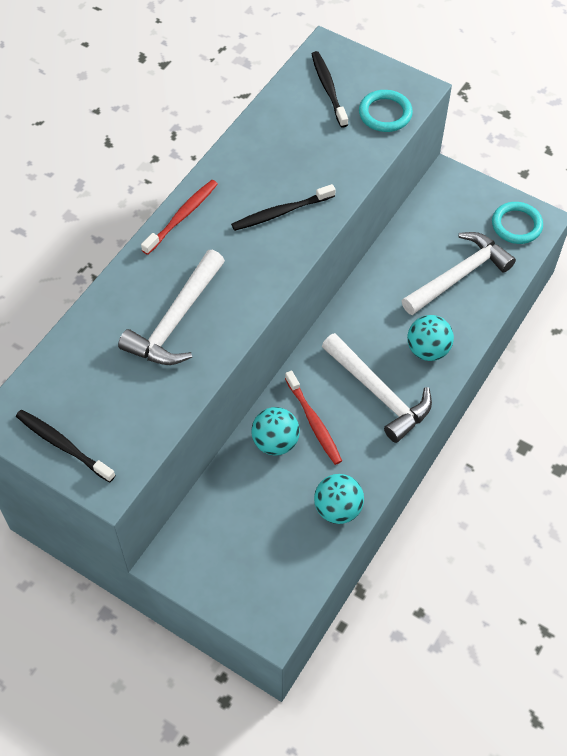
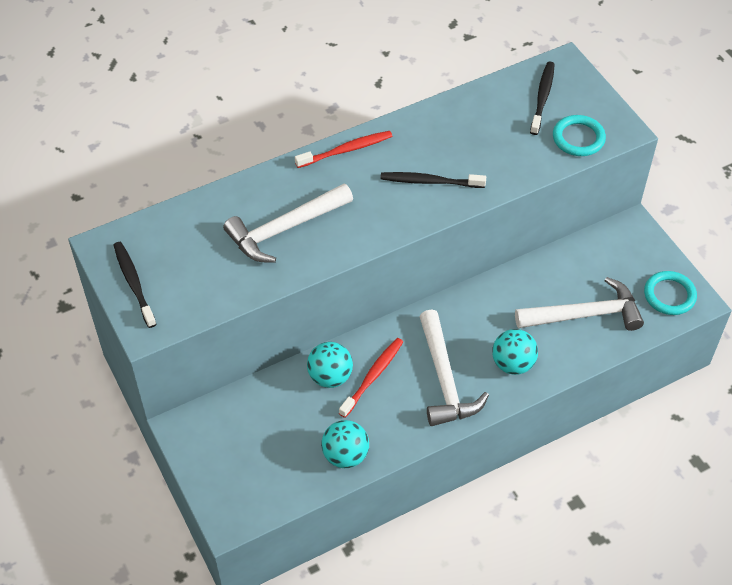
camera: 30 degrees right, 5 degrees down
red toothbrush [285,370,342,465] -> red toothbrush turned 150 degrees counterclockwise [339,338,403,418]

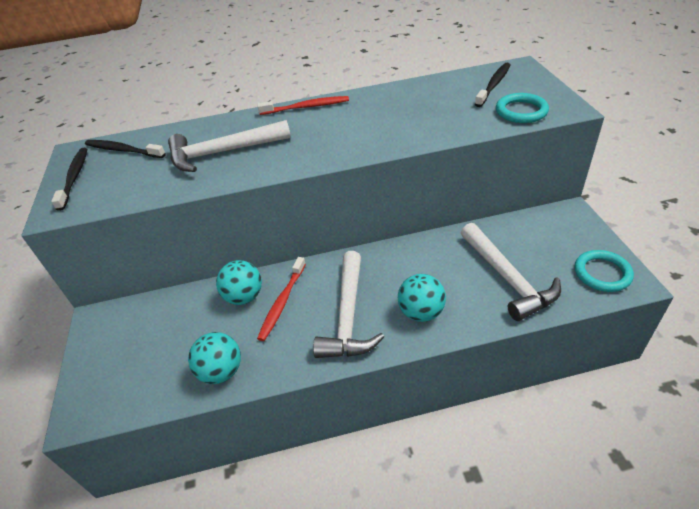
camera: 20 degrees right, 10 degrees down
red toothbrush [339,338,403,418] -> red toothbrush turned 150 degrees clockwise [257,257,306,341]
black toothbrush [380,172,486,188] -> black toothbrush moved to [85,140,166,158]
white hammer [515,277,644,331] -> white hammer turned 60 degrees clockwise [461,223,561,321]

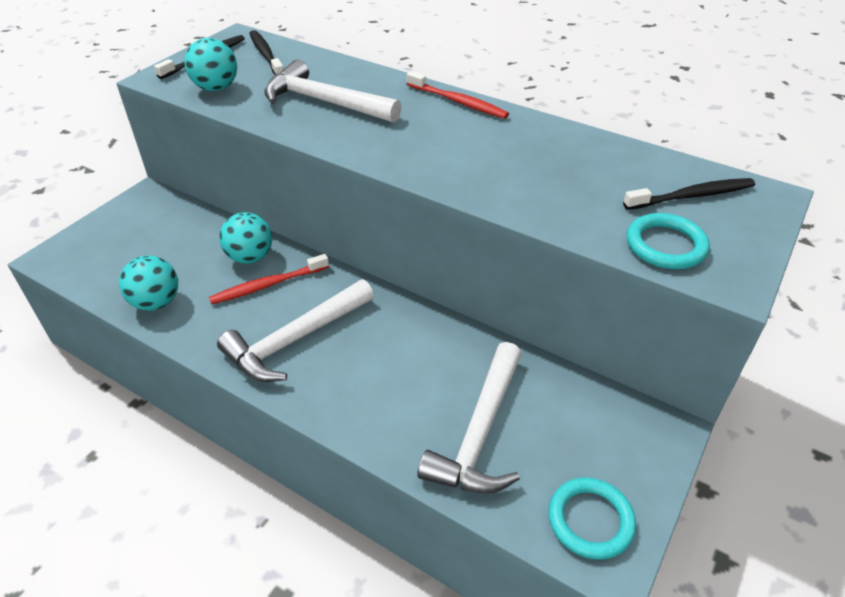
camera: 40 degrees right, 0 degrees up
turquoise ball [398,274,446,322] -> turquoise ball moved to [184,38,237,91]

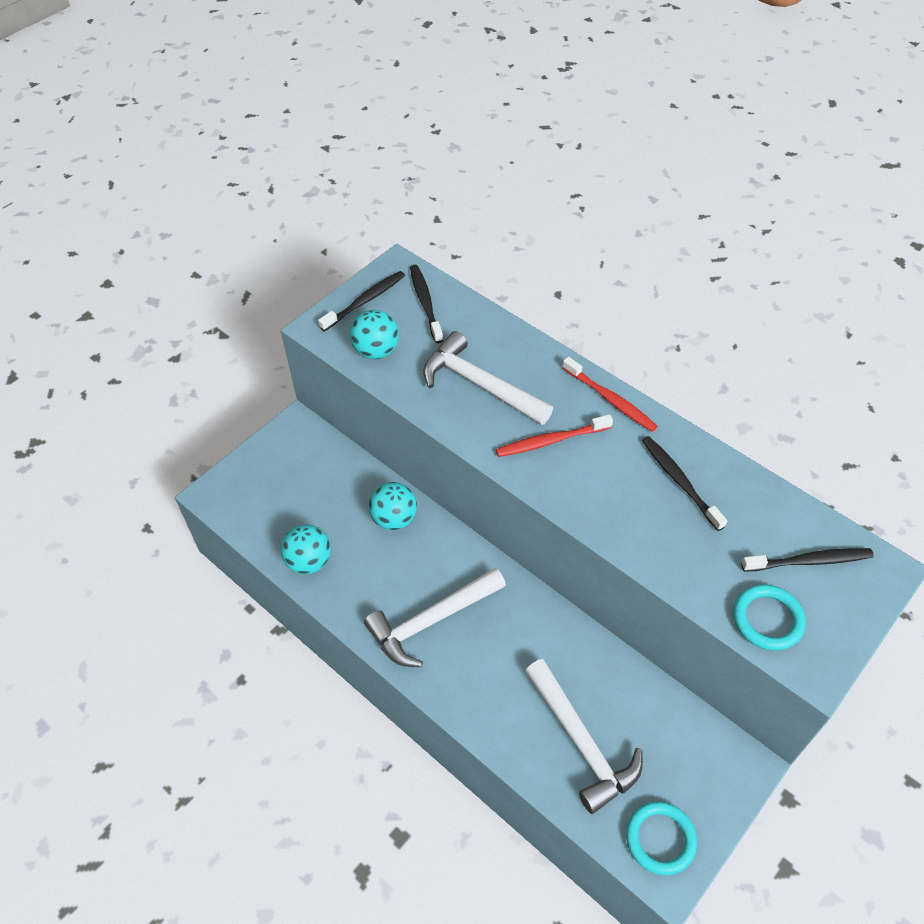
camera: 10 degrees right, 10 degrees up
red toothbrush [209,254,329,305] -> red toothbrush moved to [496,414,613,457]
white hammer [417,342,522,494] -> white hammer turned 60 degrees counterclockwise [525,659,643,814]
none -> black toothbrush [642,436,727,531]

